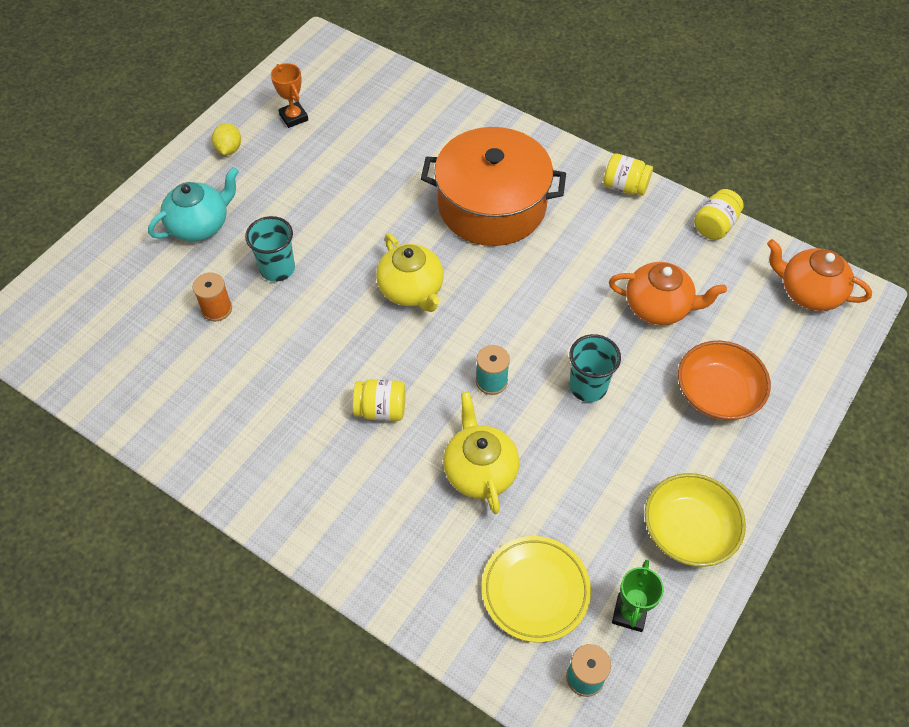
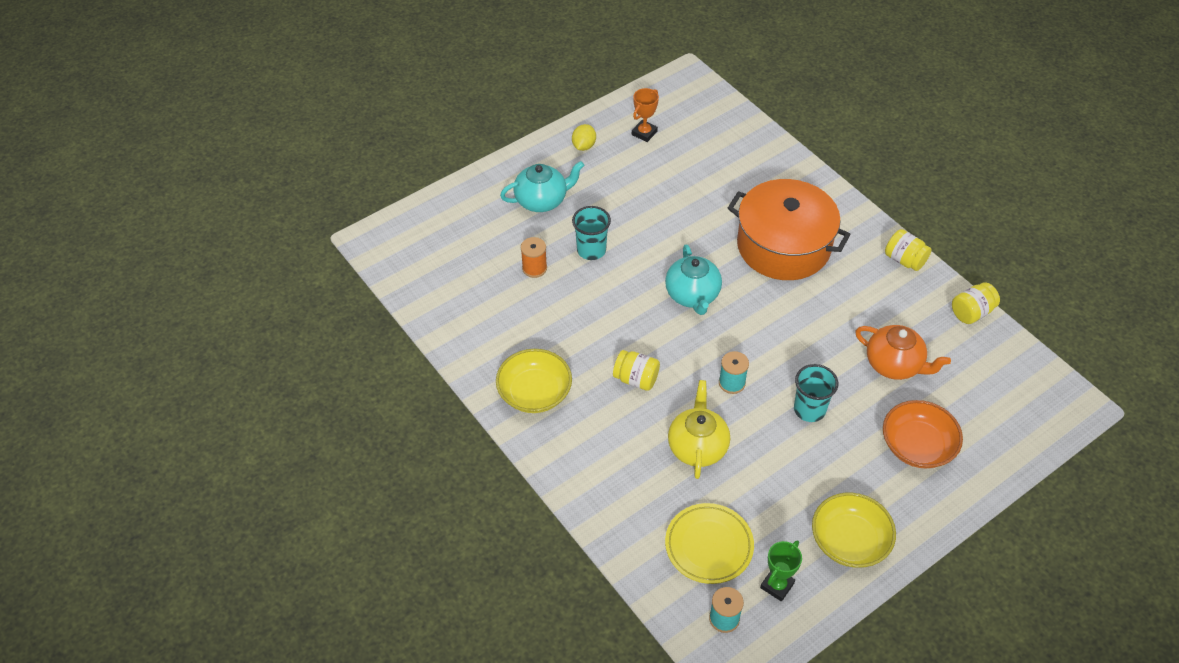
camera: 20 degrees right, 5 degrees down
orange trophy [271,63,308,128] -> orange trophy turned 45 degrees clockwise [632,88,659,142]
yellow teapot [376,234,444,312] -> turquoise teapot [665,245,722,315]
orange teapot [767,239,872,311] -> none
none -> yellow bowl [496,349,572,413]

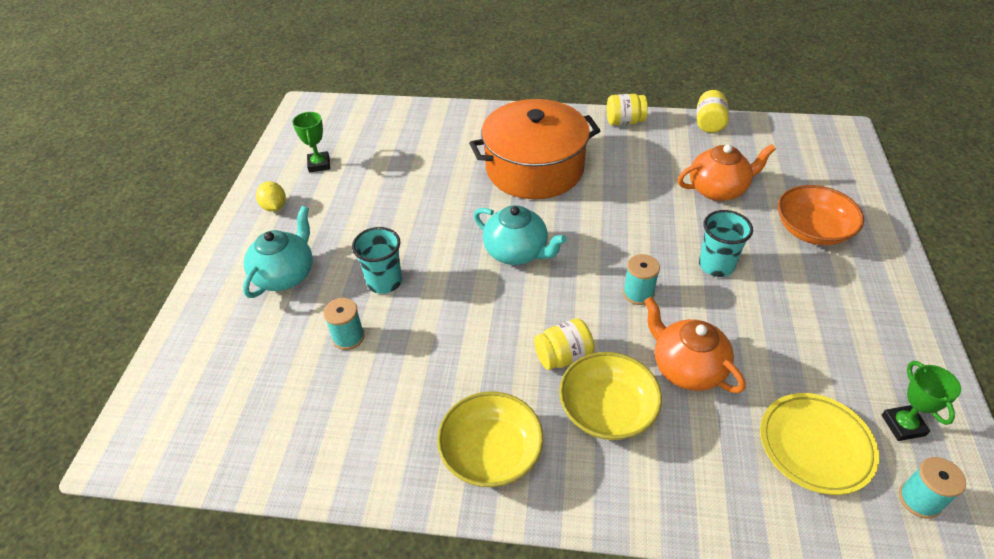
camera: 45 degrees left, 5 degrees down
orange spool [521,237,547,278] -> turquoise spool [323,298,365,350]
orange trophy [632,88,659,142] -> green trophy [292,112,330,173]
yellow teapot [668,380,730,479] -> orange teapot [644,297,745,393]
yellow bowl [812,493,896,568] -> yellow bowl moved to [559,352,662,440]

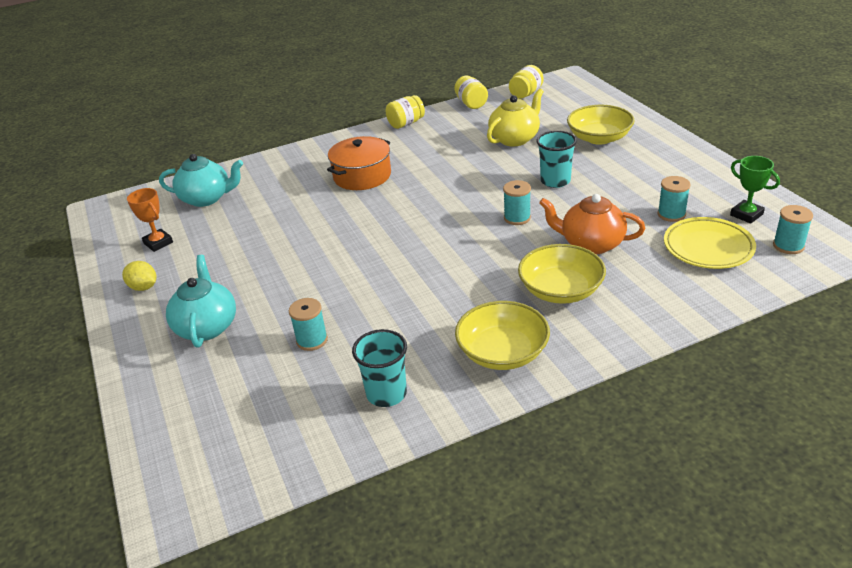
camera: 30 degrees left, 10 degrees down
green trophy [292,112,330,173] -> orange trophy [127,188,173,252]
turquoise cup [352,227,402,294] -> turquoise cup moved to [352,329,407,407]
orange pot [469,99,601,199] -> orange pot [327,136,391,190], size x0.64
turquoise teapot [474,205,567,265] -> turquoise teapot moved to [159,154,243,207]
yellow jar [534,318,595,370] -> yellow jar moved to [509,65,544,99]
orange teapot [678,144,776,201] -> yellow teapot [487,88,544,146]
orange bowl [778,185,864,246] -> yellow bowl [567,105,635,145]
none -> turquoise spool [658,176,690,222]

